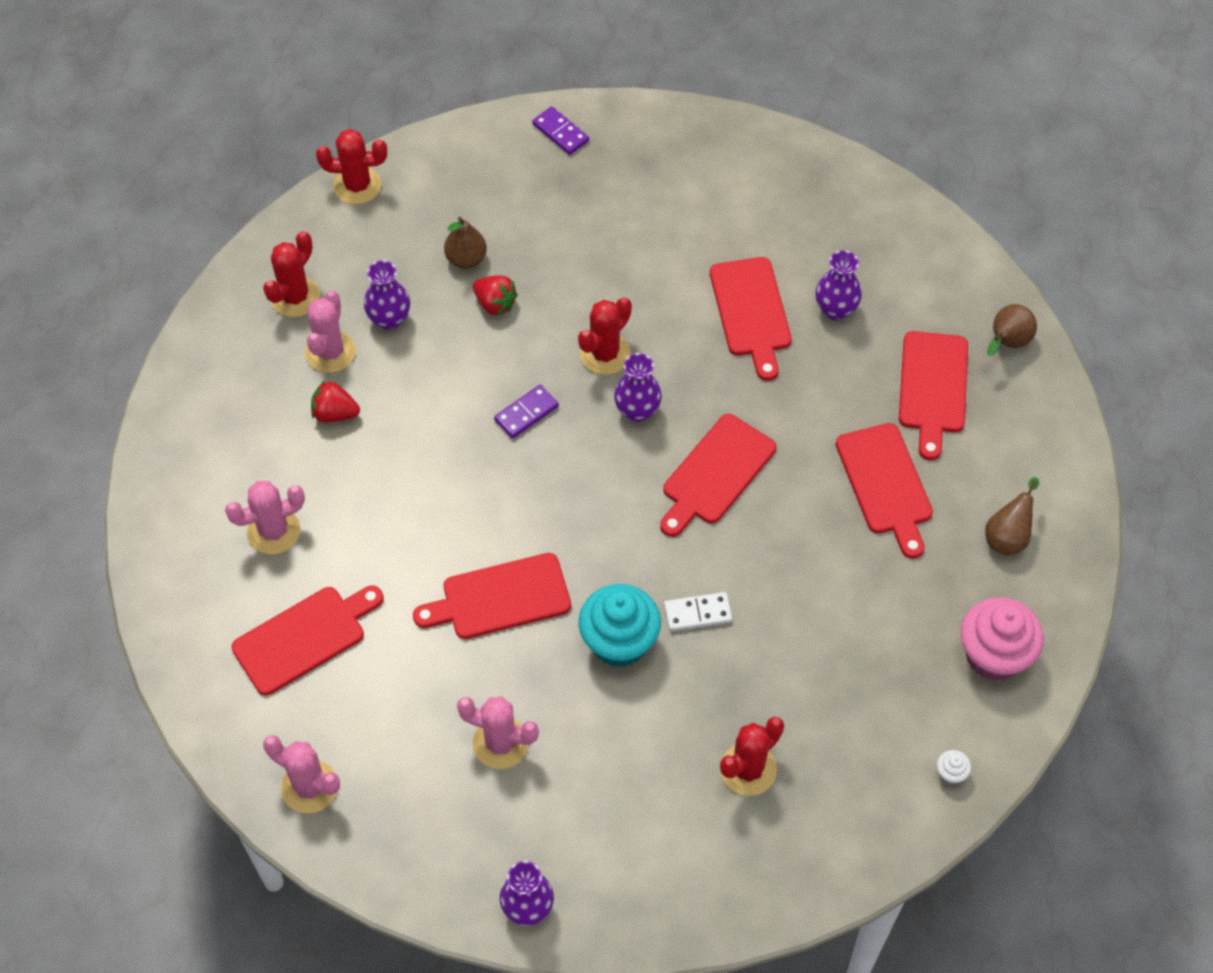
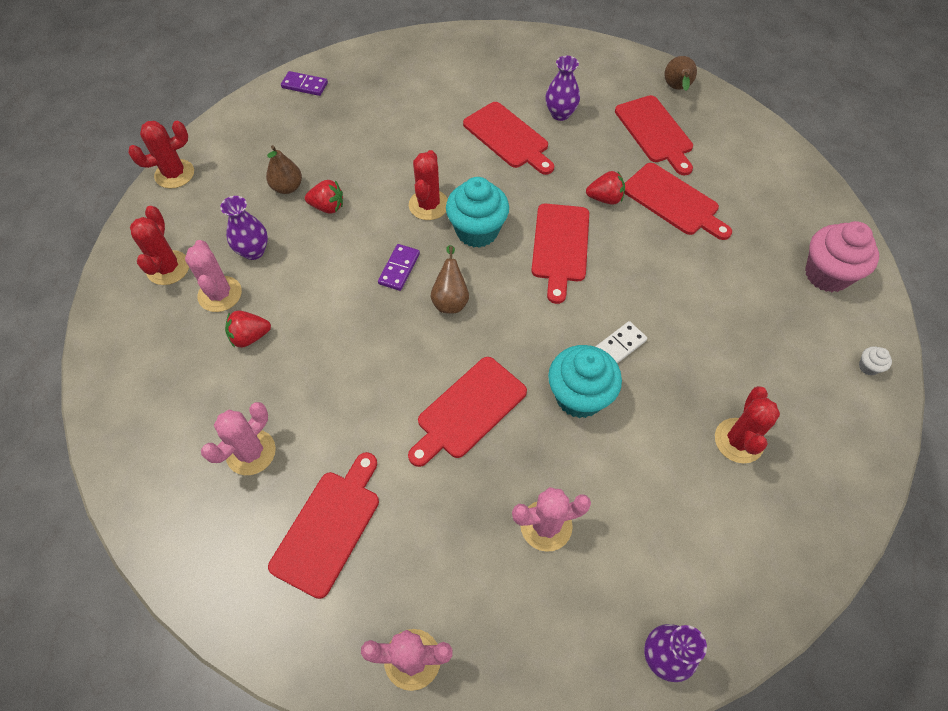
camera: 30 degrees left, 0 degrees up
purple vase [614,353,662,422] -> turquoise cupcake [446,177,509,248]
brown pear [985,477,1039,556] -> brown pear moved to [431,245,469,313]
none -> red strawberry [586,171,625,205]

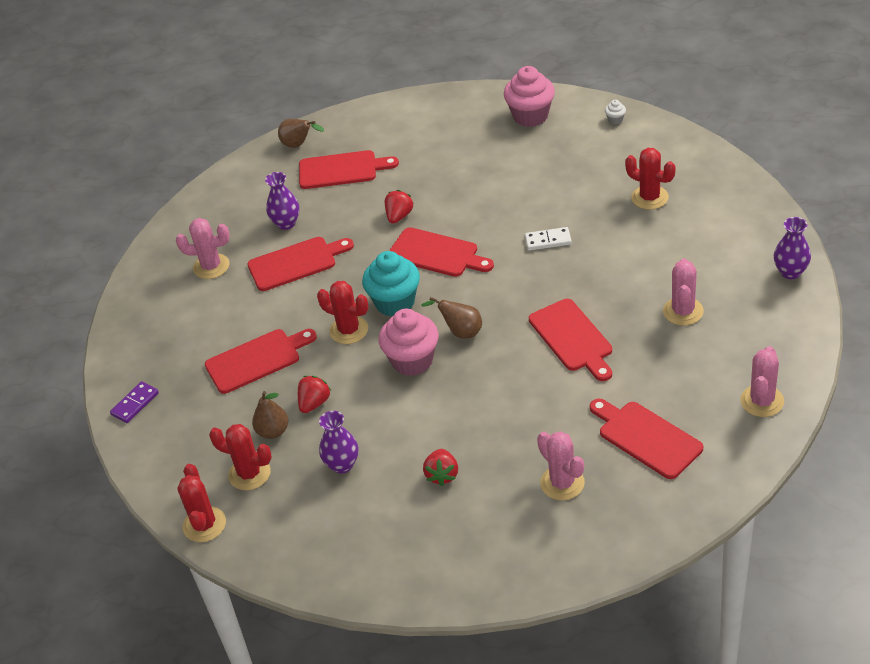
camera: 65 degrees left, 15 degrees down
red cactus [130,206,189,285] -> red cactus moved to [209,424,272,490]
pink cactus [185,240,242,312] -> pink cactus moved to [176,218,230,279]
purple domino [378,244,420,291] -> pink cupcake [379,309,439,376]
turquoise cupcake [548,345,622,418] -> none
white domino [595,321,647,364] -> white domino turned 75 degrees counterclockwise [525,227,572,251]
red cutting board [624,163,732,240] -> red cutting board moved to [205,329,317,394]

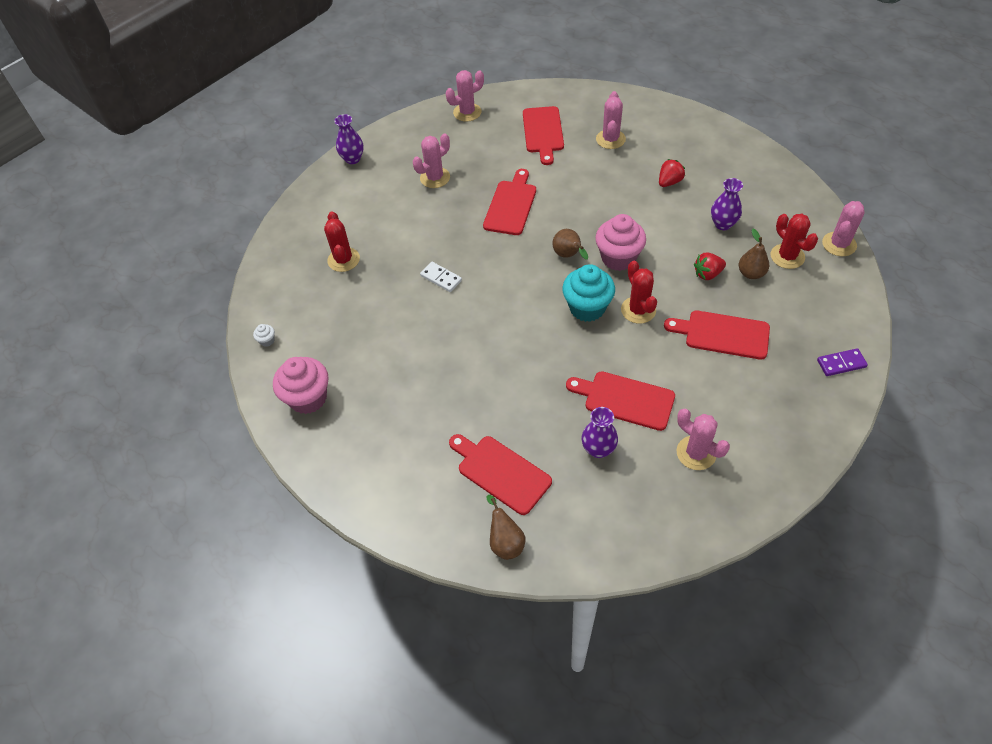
camera: 140 degrees left, 10 degrees up
red cactus [177,464,226,542] -> pink cactus [822,201,865,256]
red strawberry [385,190,414,224] -> none
red cutting board [389,227,494,277] -> none

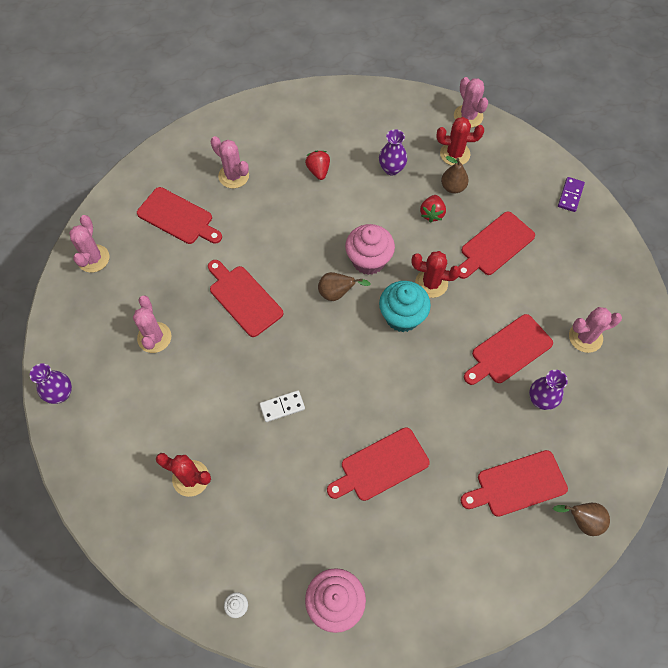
camera: 60 degrees left, 10 degrees up
none -> red cutting board [327,427,430,501]

